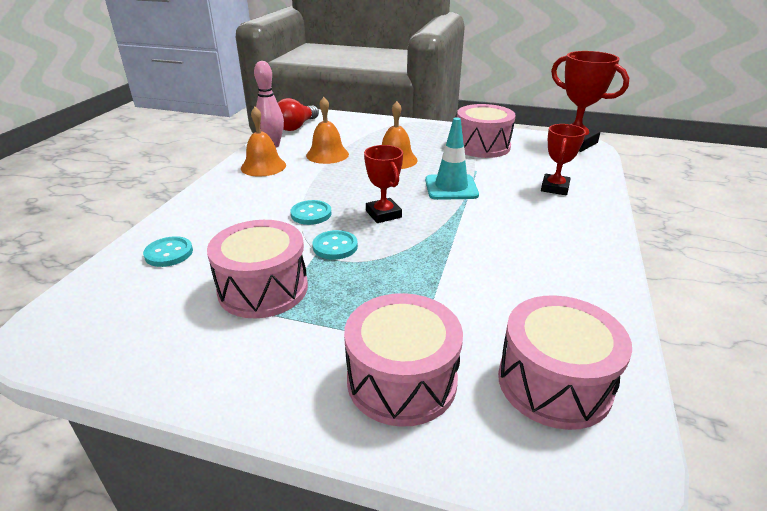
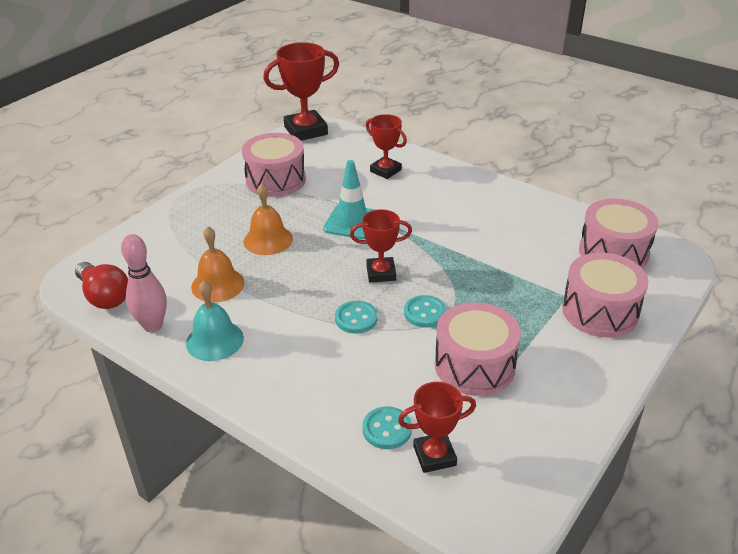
camera: 70 degrees left, 5 degrees up
orange bell [241,107,286,177] -> turquoise bell [186,280,244,361]
none -> red trophy [398,382,476,473]

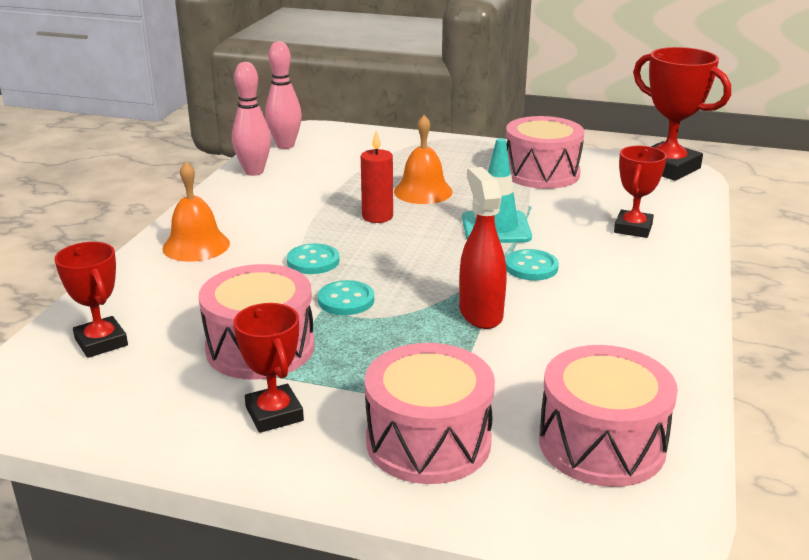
camera: 70 degrees right, 10 degrees down
red light bulb [75,262,128,309] -> pink bowling pin [265,41,302,149]
turquoise bell [186,280,244,361] -> none
orange bell [191,226,245,302] -> orange bell moved to [162,162,230,262]
red trophy [350,209,412,282] -> red trophy moved to [233,303,304,433]
turquoise button [362,406,412,449] -> turquoise button moved to [505,249,559,280]
none -> red candle [361,130,393,223]
none -> red spray bottle [459,167,507,329]

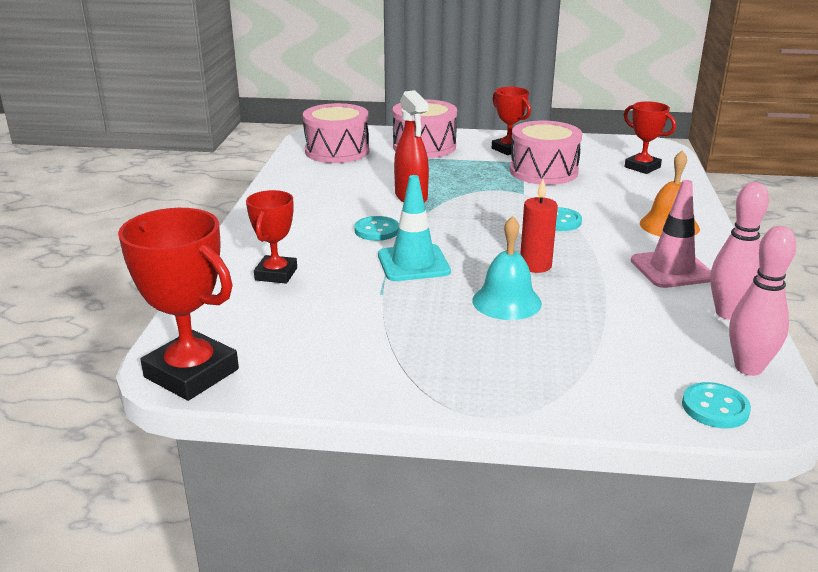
camera: 170 degrees right, 0 degrees up
turquoise button [318,280,374,315] -> turquoise button moved to [682,382,751,428]
orange bell [394,115,453,204] -> turquoise bell [472,216,542,320]
pink drum [506,116,584,189] -> none
none -> pink traffic cone [631,180,711,288]

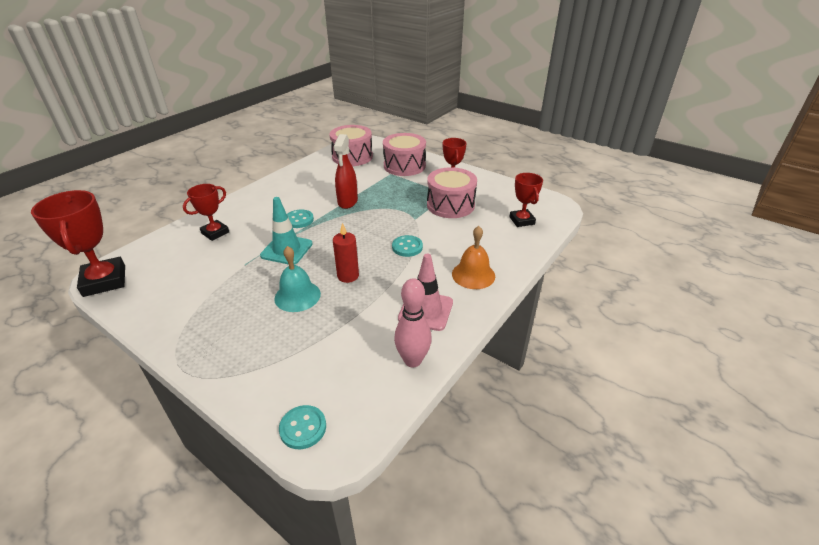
camera: 30 degrees right, 10 degrees up
pink bowling pin [729,226,797,376] -> none

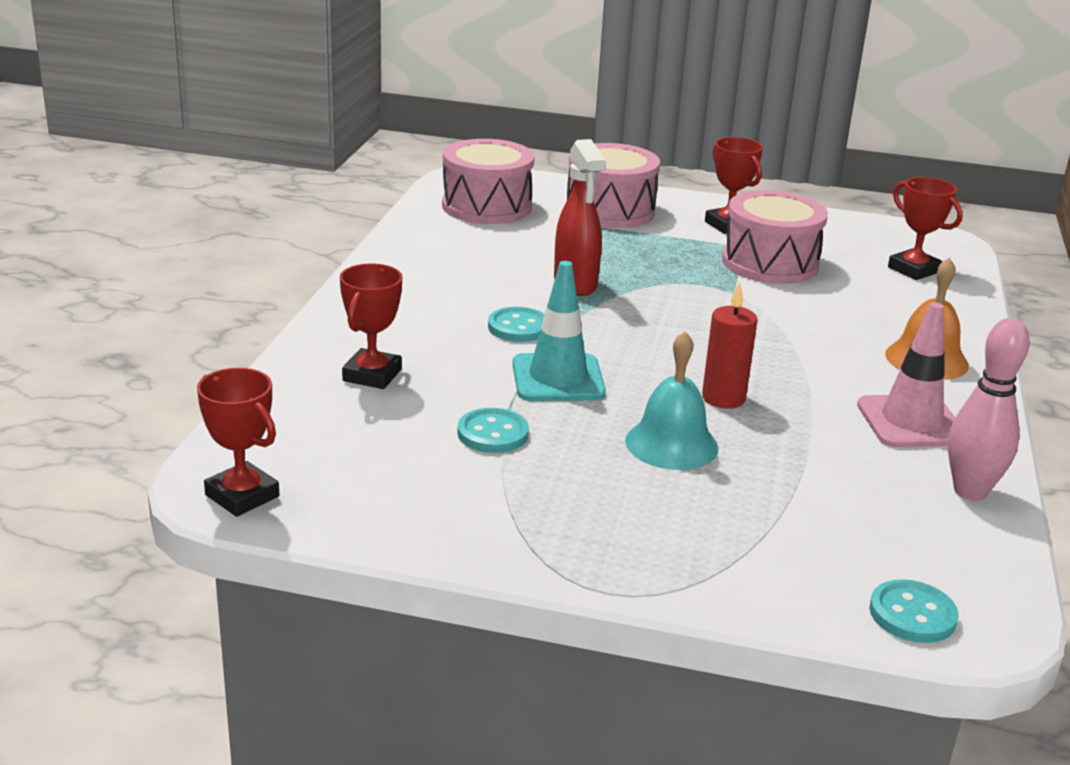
camera: 25 degrees left, 10 degrees down
red trophy [31,190,125,297] -> red trophy [197,368,279,517], size x0.61
turquoise button [392,235,423,257] -> turquoise button moved to [457,408,529,453]

